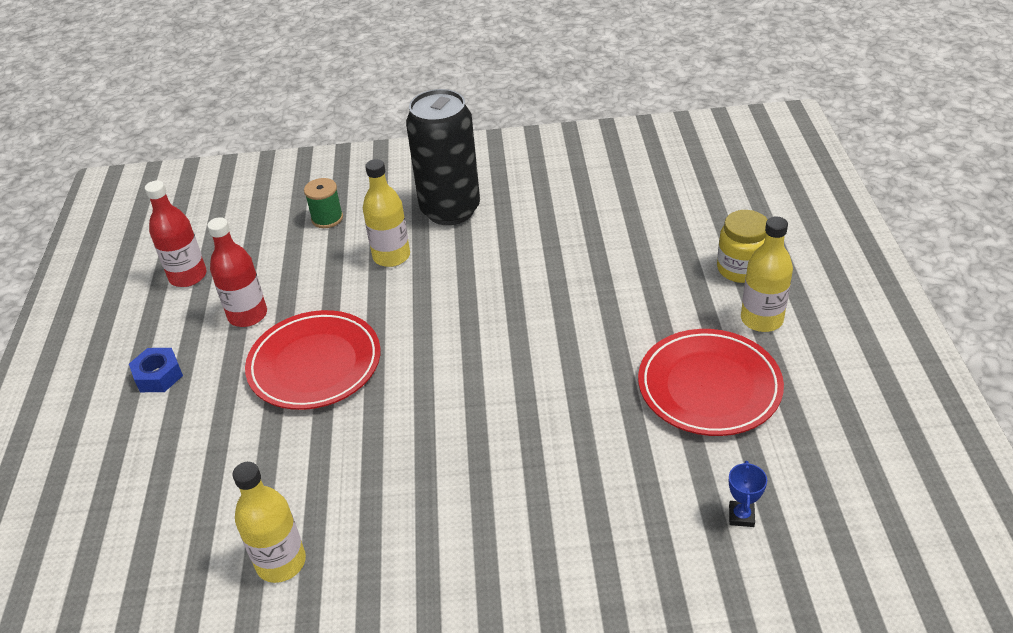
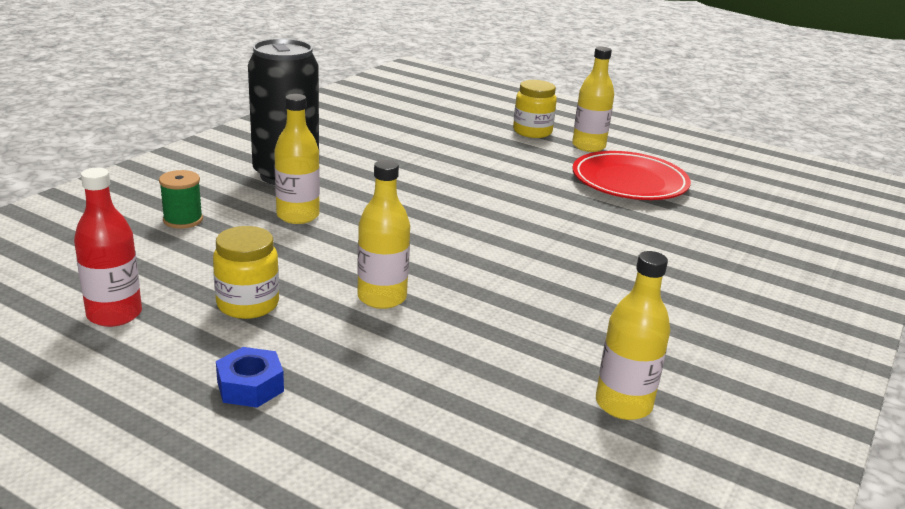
camera: 60 degrees left, 15 degrees down
red bottle [207,217,267,327] -> yellow jar [213,226,279,319]
red plate [245,310,381,410] -> yellow bottle [357,160,410,309]
blue trophy [729,461,767,527] -> none

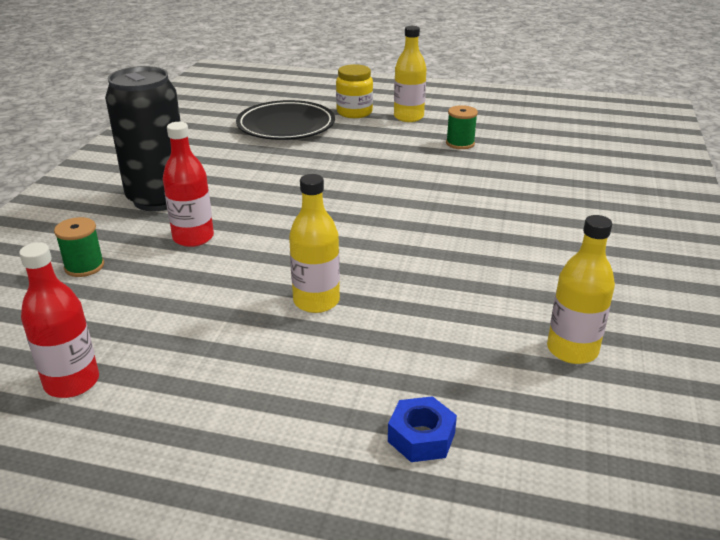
camera: 15 degrees left, 5 degrees up
yellow jar [213,226,279,319] -> none
blue nut [216,347,284,408] -> blue nut moved to [388,396,457,462]
yellow bottle [274,94,320,224] -> red bottle [163,122,214,247]
red plate [572,151,691,200] -> green spool [446,105,478,149]
none -> black plate [236,100,335,140]

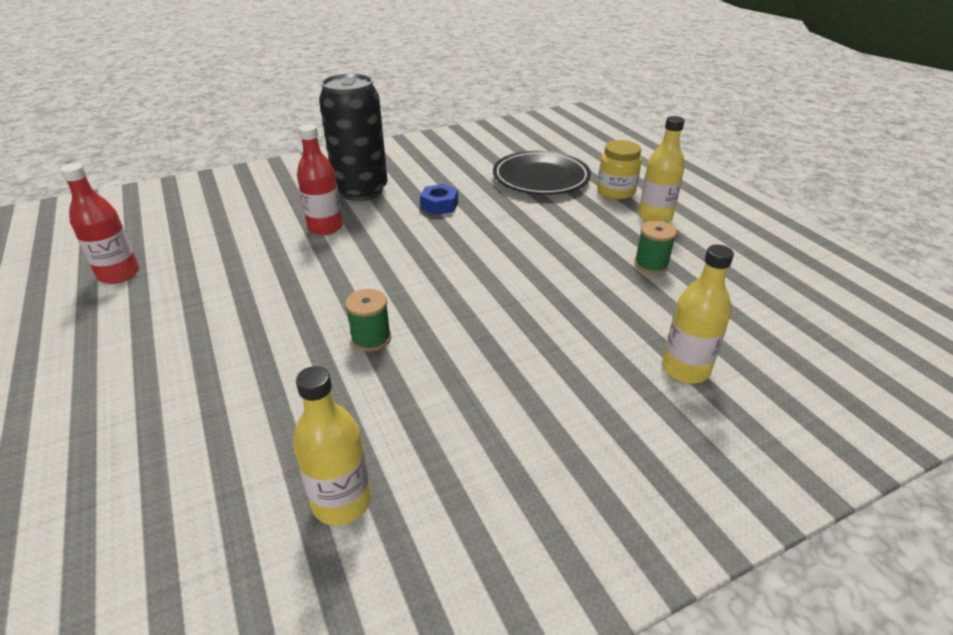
camera: 50 degrees right, 5 degrees up
green spool [54,217,104,277] -> green spool moved to [345,289,391,352]
yellow bottle [289,174,340,313] -> yellow bottle moved to [662,245,734,383]
blue nut [388,396,457,462] -> blue nut moved to [420,184,458,215]

